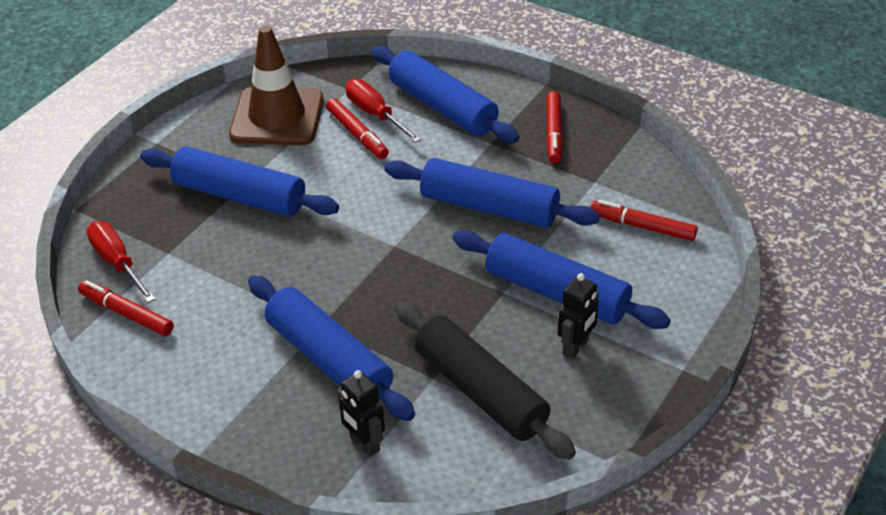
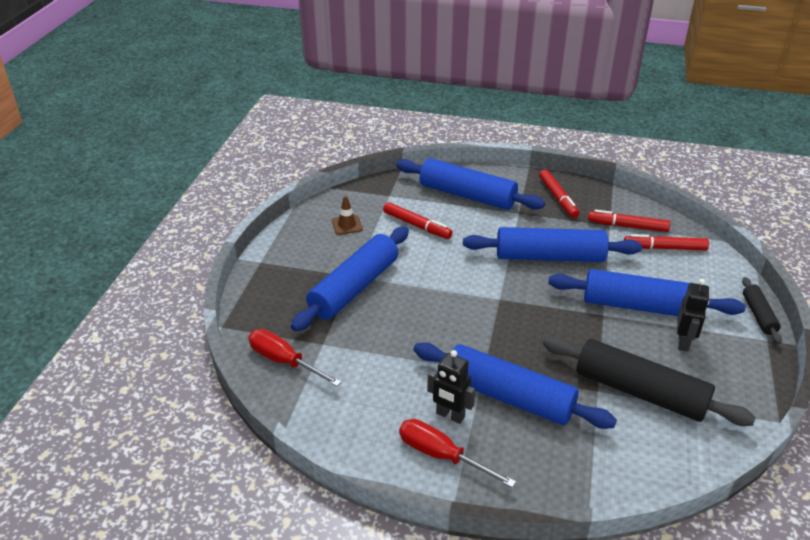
camera: 20 degrees left, 5 degrees down
red marker [78,280,174,336] -> red marker moved to [588,209,670,232]
blue rolling pin [140,147,339,217] -> blue rolling pin turned 60 degrees counterclockwise [291,227,409,331]
brown traffic cone [229,25,323,145] -> brown traffic cone [332,196,363,235], size x0.40
black robot [337,370,385,457] -> black robot moved to [427,350,475,424]
red screwdriver [346,79,421,143] -> red screwdriver moved to [399,419,516,488]
none -> black rolling pin [742,277,782,344]

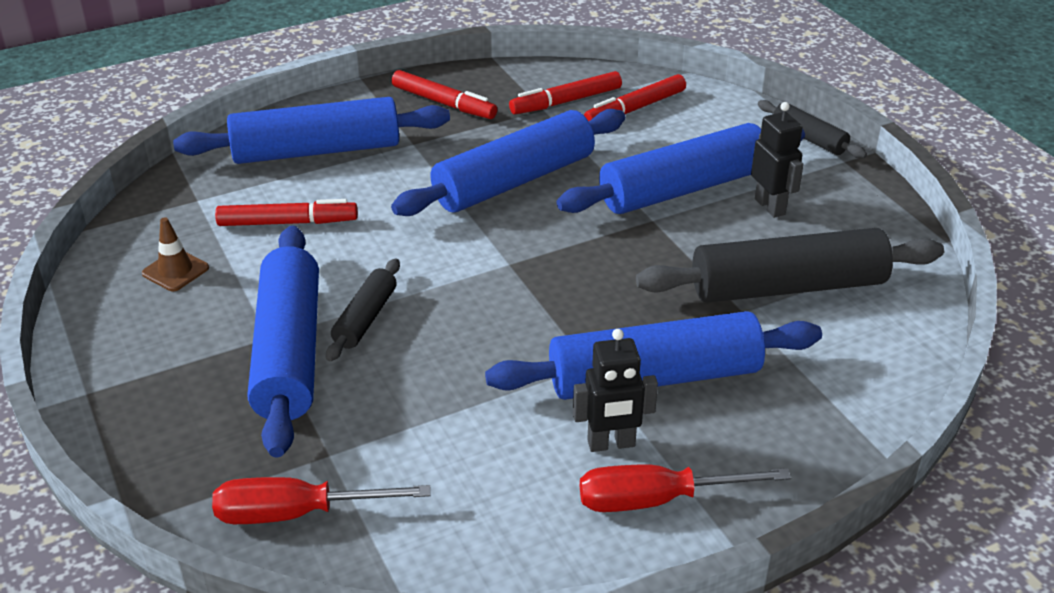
camera: 40 degrees left, 0 degrees up
none -> black rolling pin [326,259,400,362]

